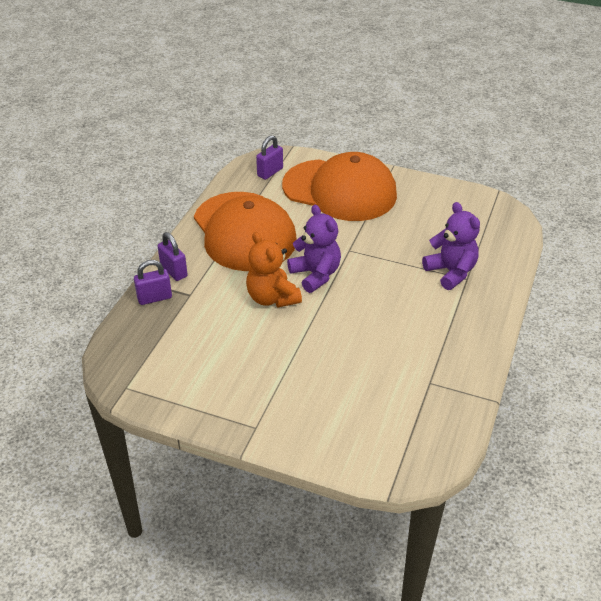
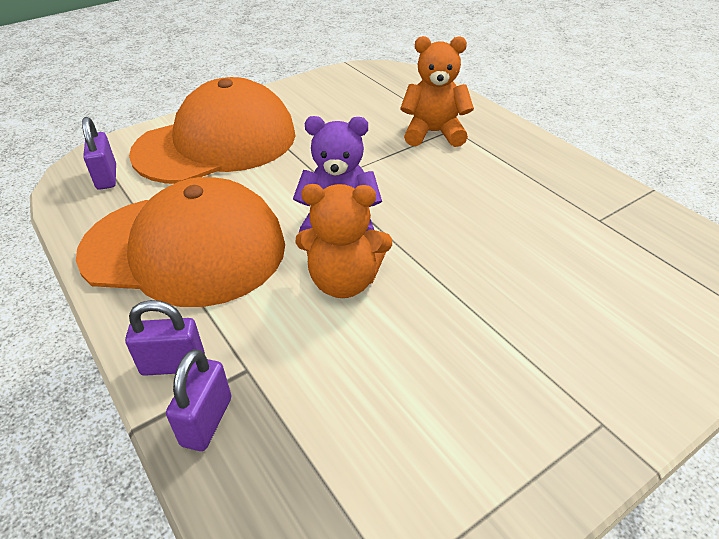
camera: 55 degrees left, 0 degrees up
purple teddy bear [422,202,480,290] -> orange teddy bear [400,36,474,147]

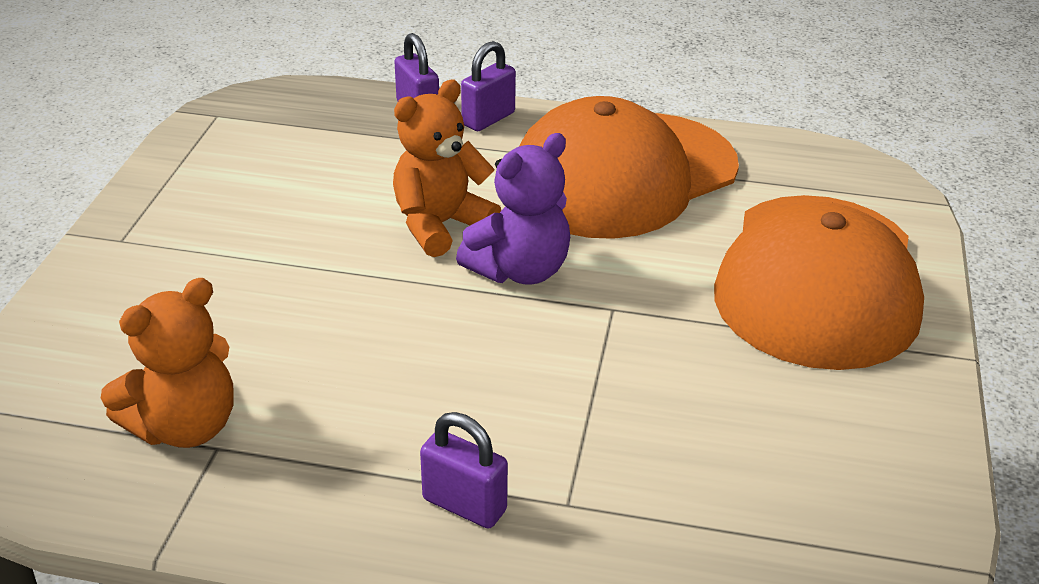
camera: 135 degrees right, 5 degrees down
purple padlock [82,117,116,190] -> purple padlock moved to [420,412,508,529]
orange teddy bear [400,36,474,147] -> orange teddy bear moved to [101,278,234,448]

